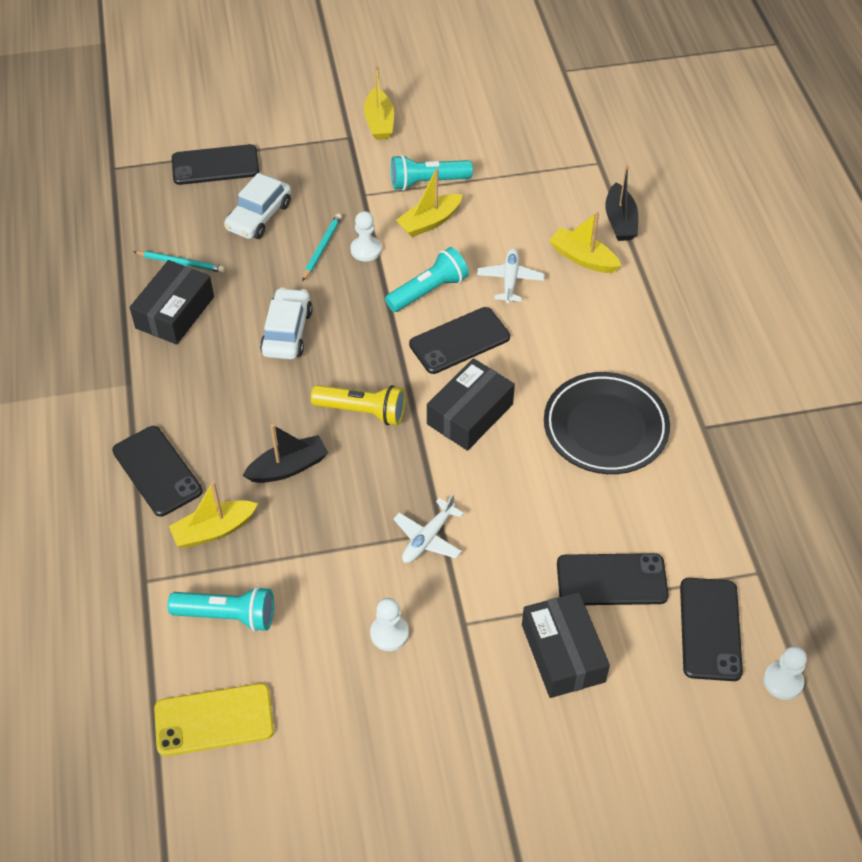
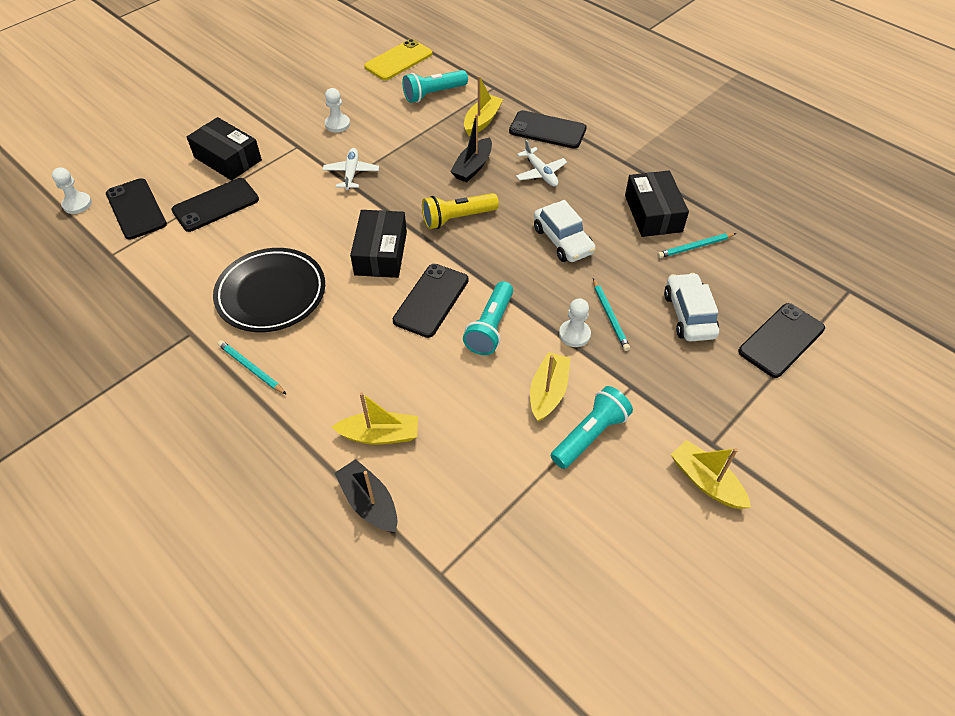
camera: 145 degrees right, 0 degrees up
white plane [477,248,544,304] -> white plane moved to [516,140,567,187]
none -> turquoise pencil [218,340,287,395]

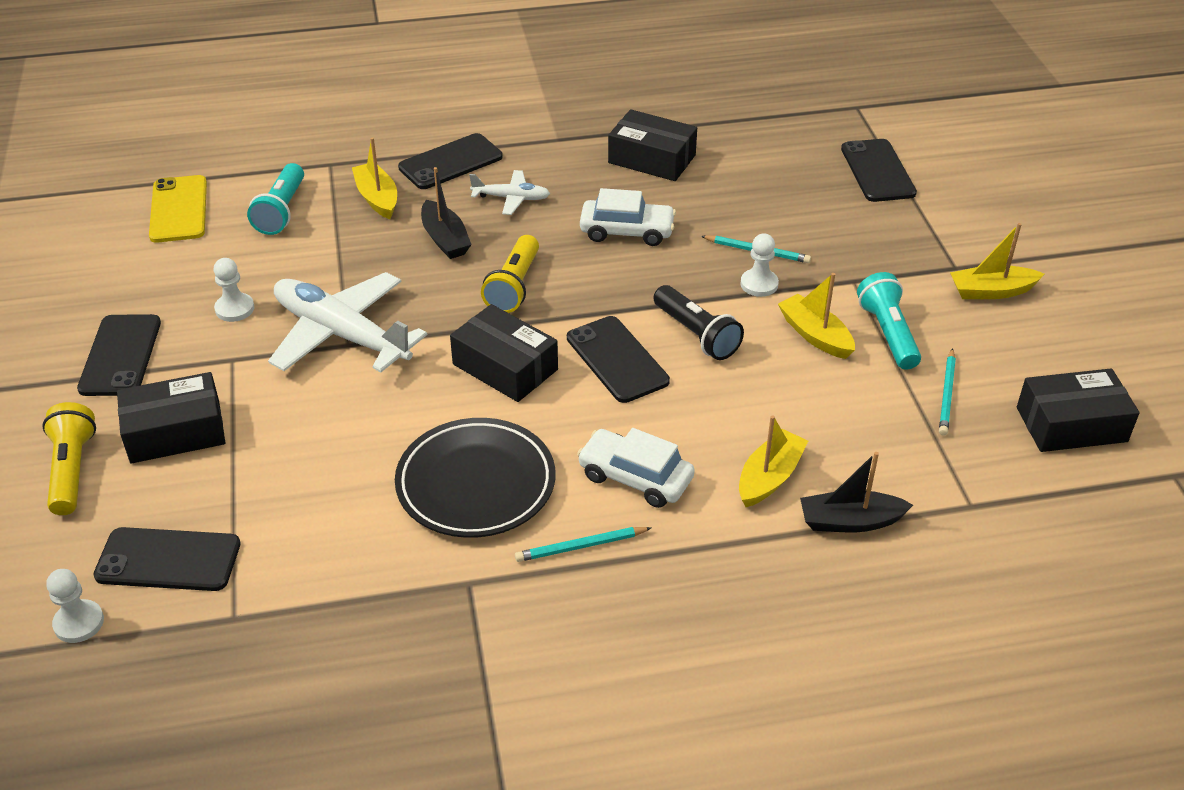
camera: 55 degrees left, 10 degrees down
black phone [171,178,259,232] -> black phone moved to [77,314,161,396]
white plane [323,148,379,190] -> white plane [268,272,427,372], size x2.02
turquoise flashlight [463,281,513,355] -> black flashlight [653,285,744,360]
turquoise pencil [657,233,736,258] -> turquoise pencil moved to [939,348,956,436]
white car [664,273,719,342] -> white car moved to [577,428,695,508]
none -> yellow flashlight [42,402,96,515]
none -> black box [1017,369,1140,452]

